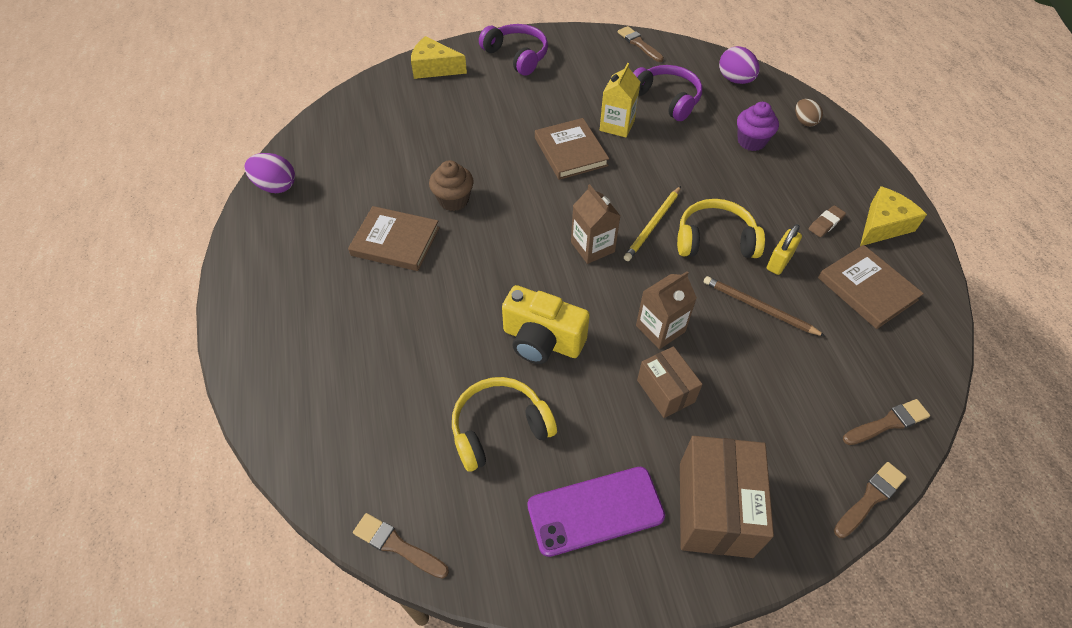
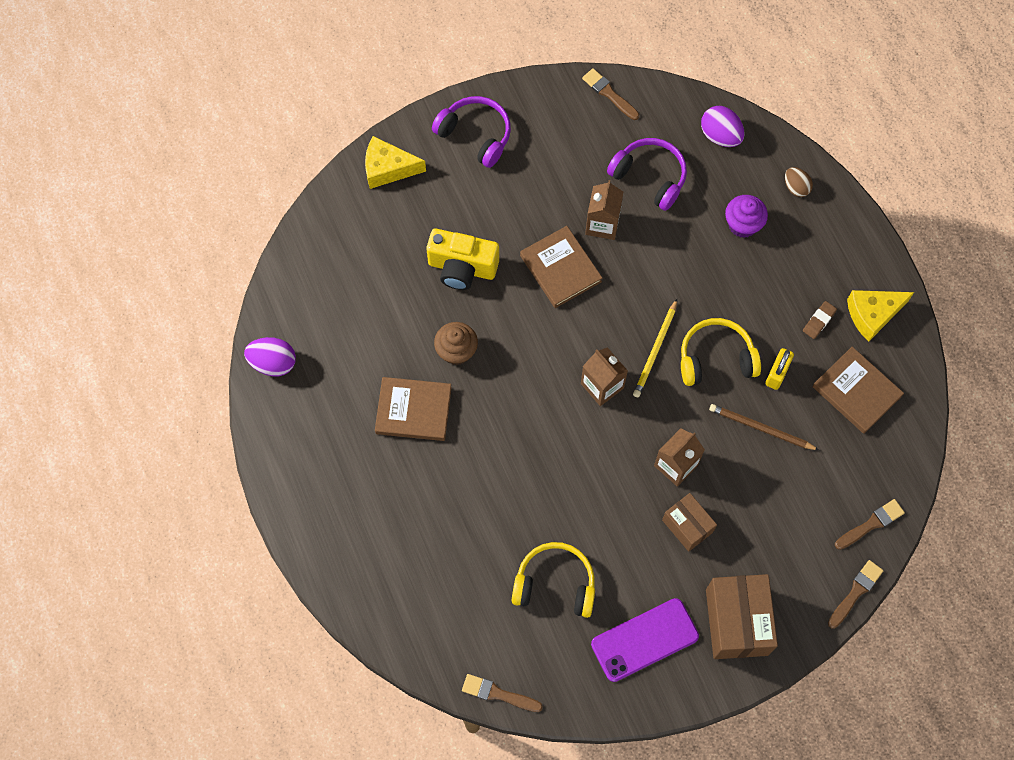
camera: 10 degrees left, 15 degrees up
yellow headphones [452,377,557,472] -> yellow headphones turned 45 degrees clockwise [512,542,595,618]
yellow camera [502,285,590,364] -> yellow camera moved to [426,228,499,290]
yellow carton [600,63,640,138] -> brown carton [585,180,623,240]
yellow cheese [860,186,927,246] -> yellow cheese turned 150 degrees counterclockwise [847,290,914,342]

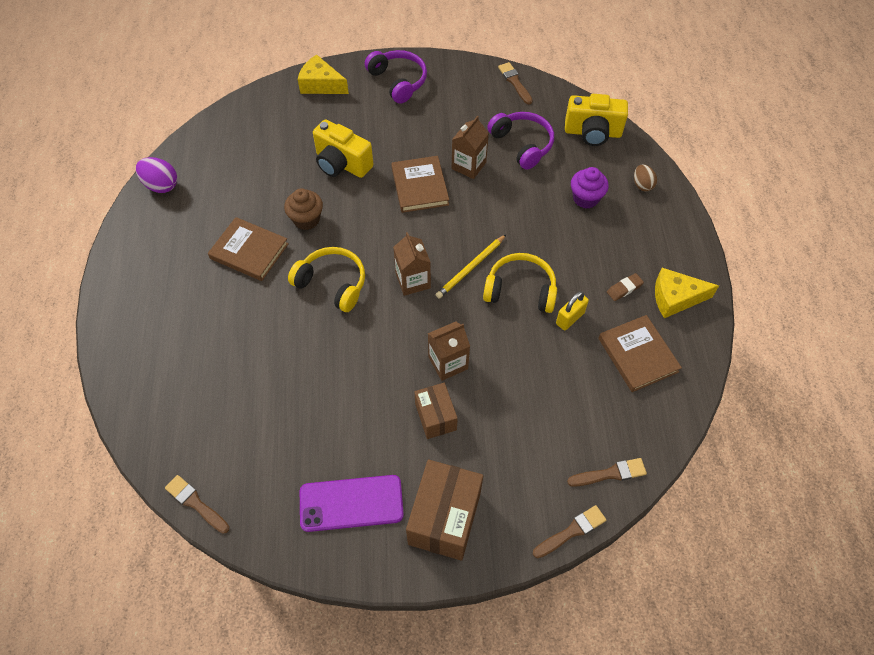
camera: 20 degrees right, 10 degrees down
yellow headphones [512,542,595,618] -> yellow headphones moved to [288,247,365,312]
purple egg [701,106,745,147] -> yellow camera [565,94,628,146]
brown pencil [709,404,819,450] -> none

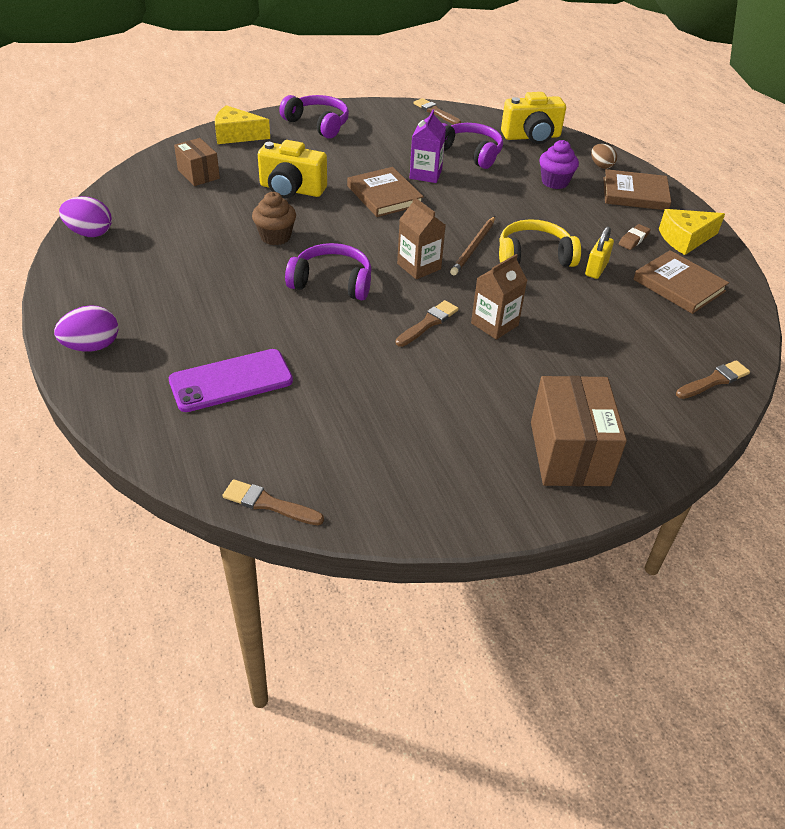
camera: 20 degrees left, 15 degrees down
brown book [208,217,289,281] -> brown book moved to [604,169,671,210]
yellow headphones [288,247,365,312] -> purple headphones [285,243,372,300]
purple phone [300,475,404,532] -> purple phone moved to [169,349,293,412]
brown box [415,383,458,439] -> brown box moved to [174,138,220,186]
yellow pencil [436,235,506,299] -> brown pencil [450,216,495,275]
brown carton [452,116,489,179] -> purple carton [410,110,446,183]
brown brush [533,505,606,558] -> brown brush moved to [395,300,459,347]
none -> purple egg [54,305,118,352]

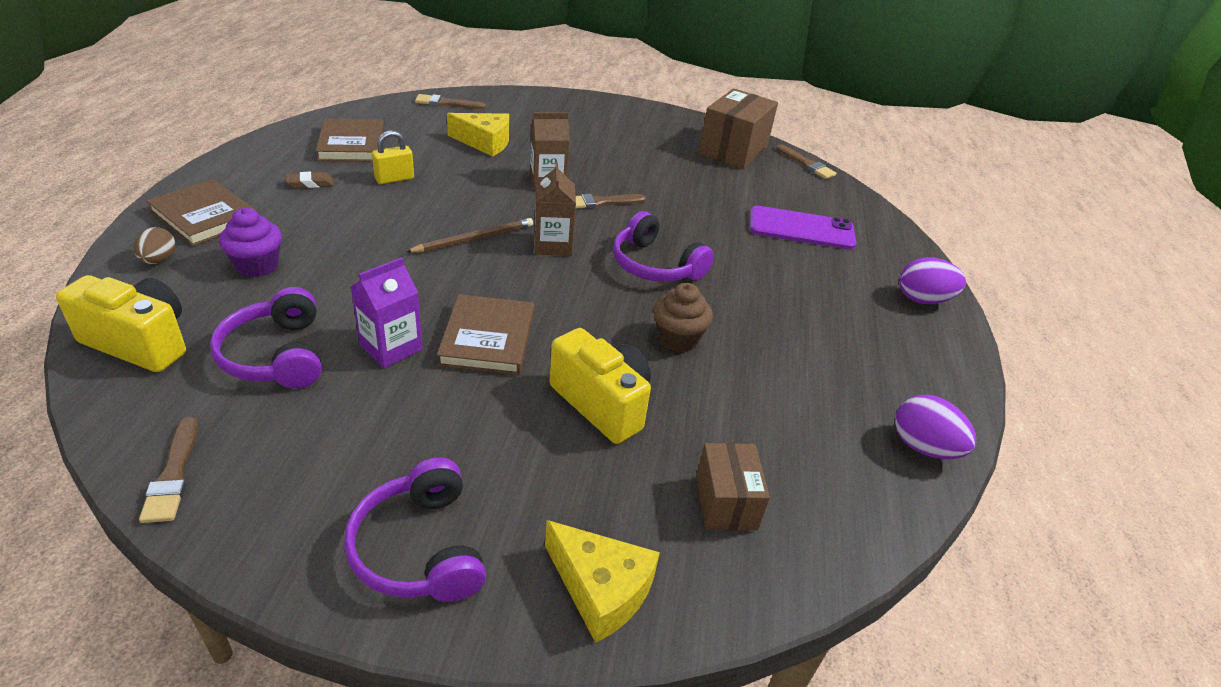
camera: 150 degrees left, 5 degrees down
yellow headphones [499,219,581,267] -> none
brown box [531,376,627,486] -> brown box moved to [699,88,778,169]
yellow cheese [659,209,725,255] -> yellow cheese moved to [447,113,509,157]

